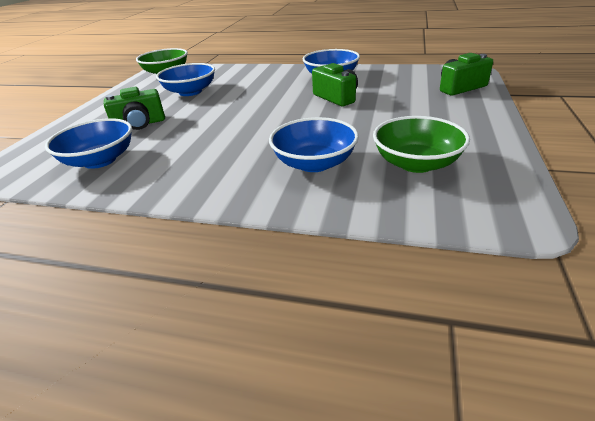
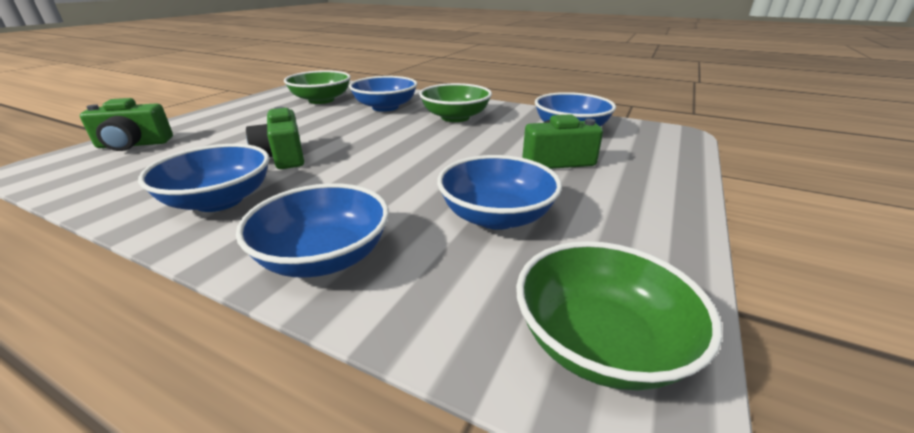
camera: 170 degrees left, 5 degrees down
none -> blue bowl [236,183,389,278]
none -> green bowl [419,83,492,122]

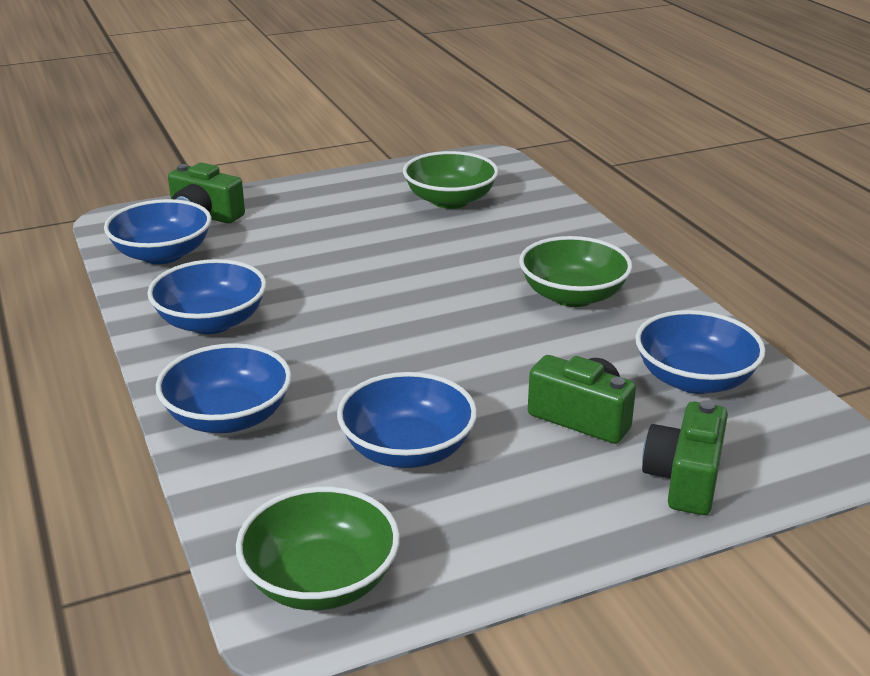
camera: 40 degrees right, 0 degrees up
green camera [246,107,304,169] -> green camera moved to [642,401,728,515]
blue bowl [349,76,417,112] -> blue bowl moved to [104,199,211,264]

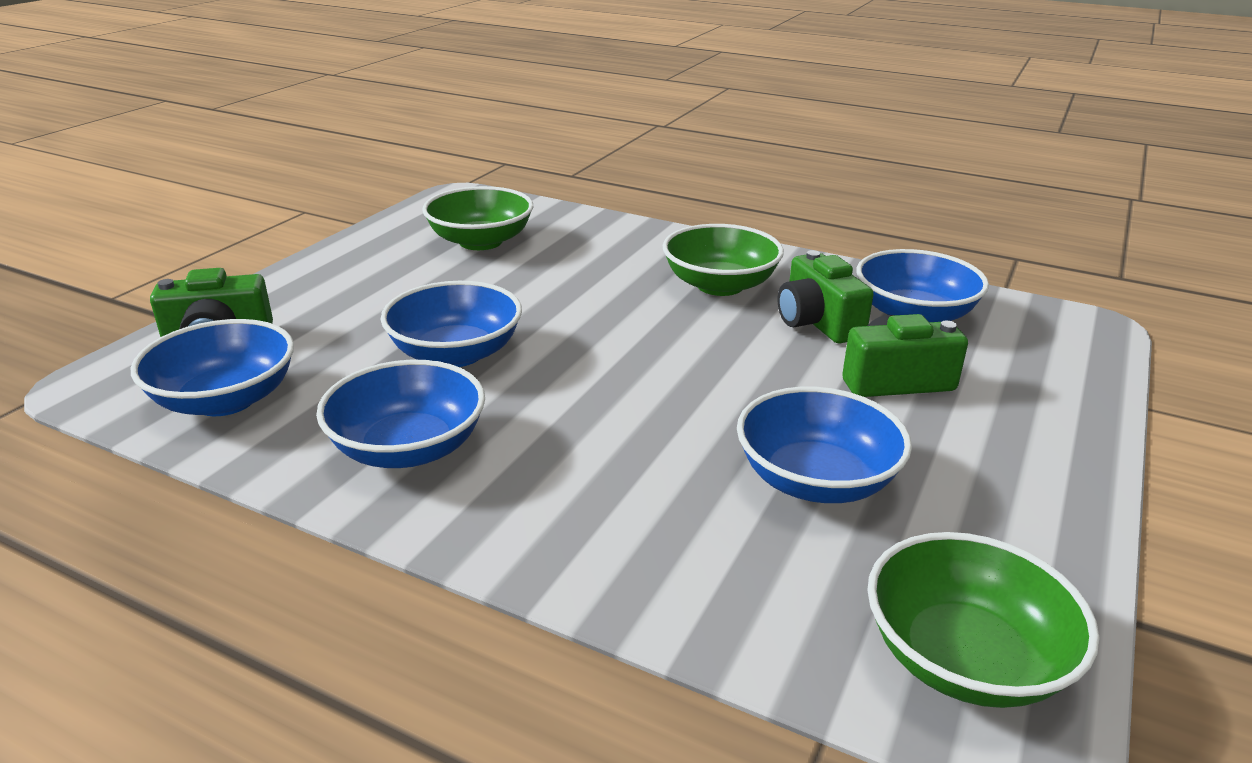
camera: 40 degrees left, 0 degrees up
blue bowl [156,343,292,433] -> blue bowl moved to [381,281,522,367]
green camera [642,401,728,515] -> green camera moved to [778,250,874,344]

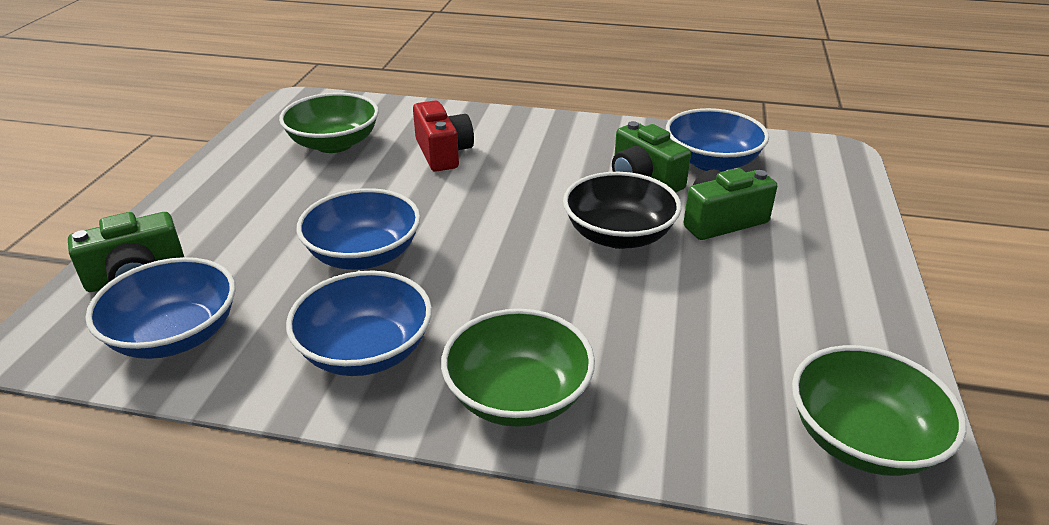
camera: 15 degrees left, 5 degrees up
green bowl [663,224,784,296] -> green bowl moved to [441,309,595,427]
blue bowl [737,387,912,503] -> none
none -> red camera [413,100,474,172]
none -> black bowl [563,172,681,249]

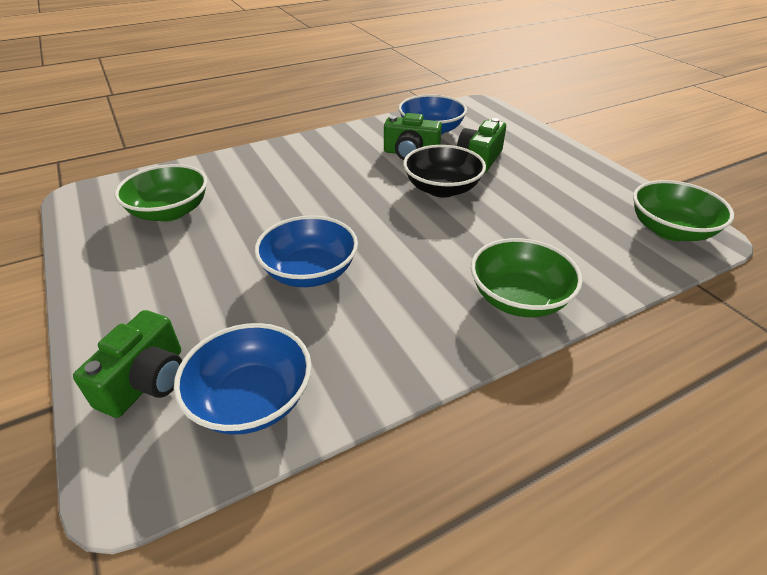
camera: 40 degrees left, 5 degrees up
blue bowl [286,271,432,376] -> none
red camera [413,100,474,172] -> none

